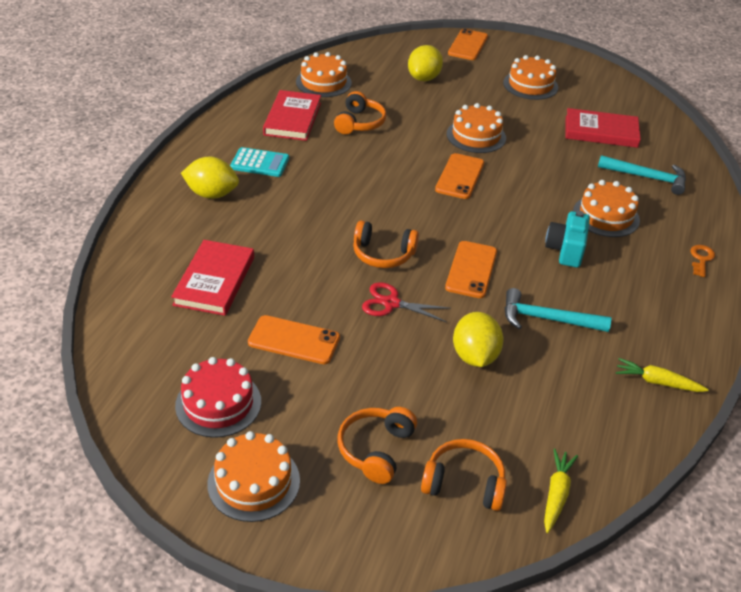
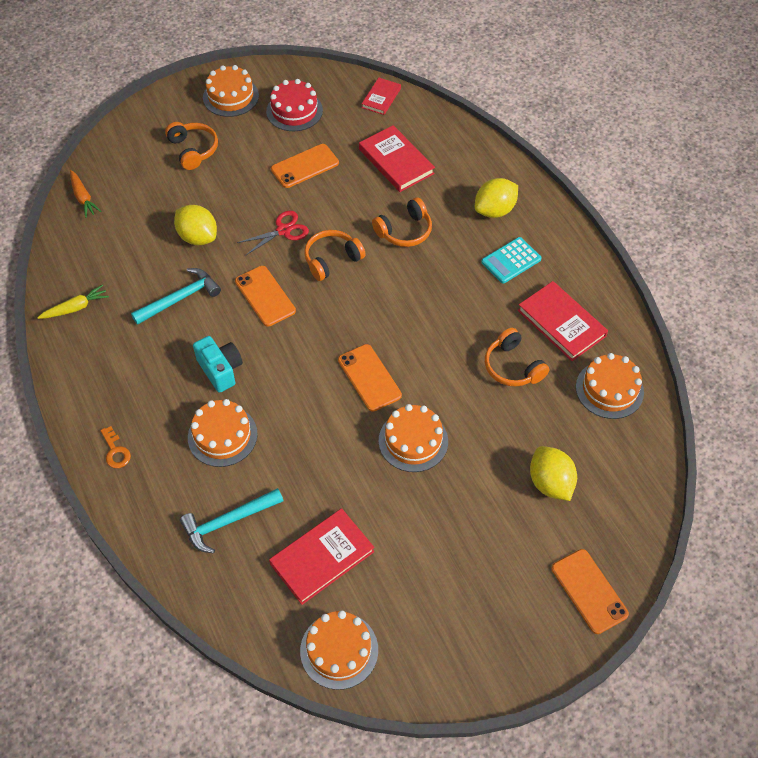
camera: 135 degrees right, 15 degrees up
orange headphones [421,439,507,511] -> orange headphones moved to [372,197,432,247]
orange cake [503,55,558,100] -> orange cake moved to [300,611,378,690]
yellow carrot [544,449,578,533] -> orange carrot [70,170,101,218]
none -> red book [362,78,401,115]

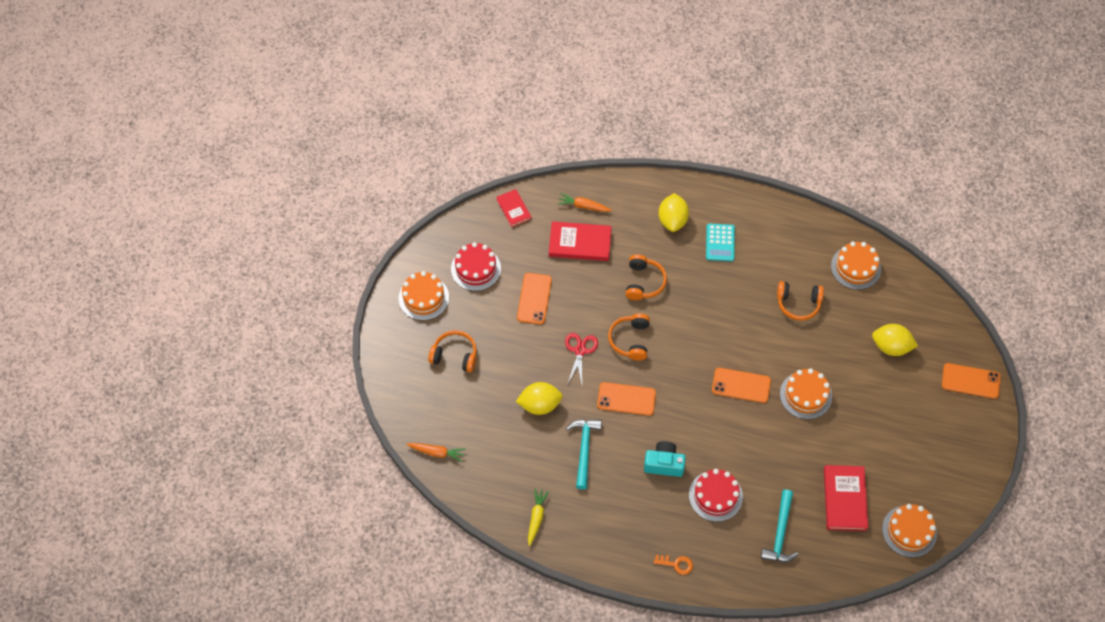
camera: 50 degrees left, 5 degrees up
orange cake [188,399,258,467] -> red cake [689,469,743,522]
red book [518,281,608,361] -> none
none -> orange carrot [557,193,612,212]

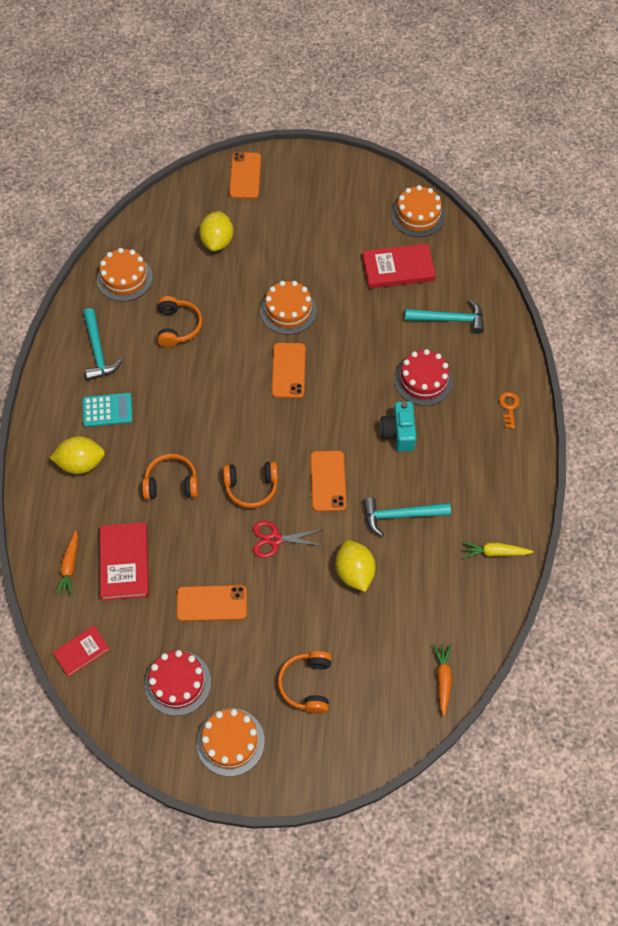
camera: 100 degrees left, 0 degrees up
none -> turquoise hammer [83,308,123,381]

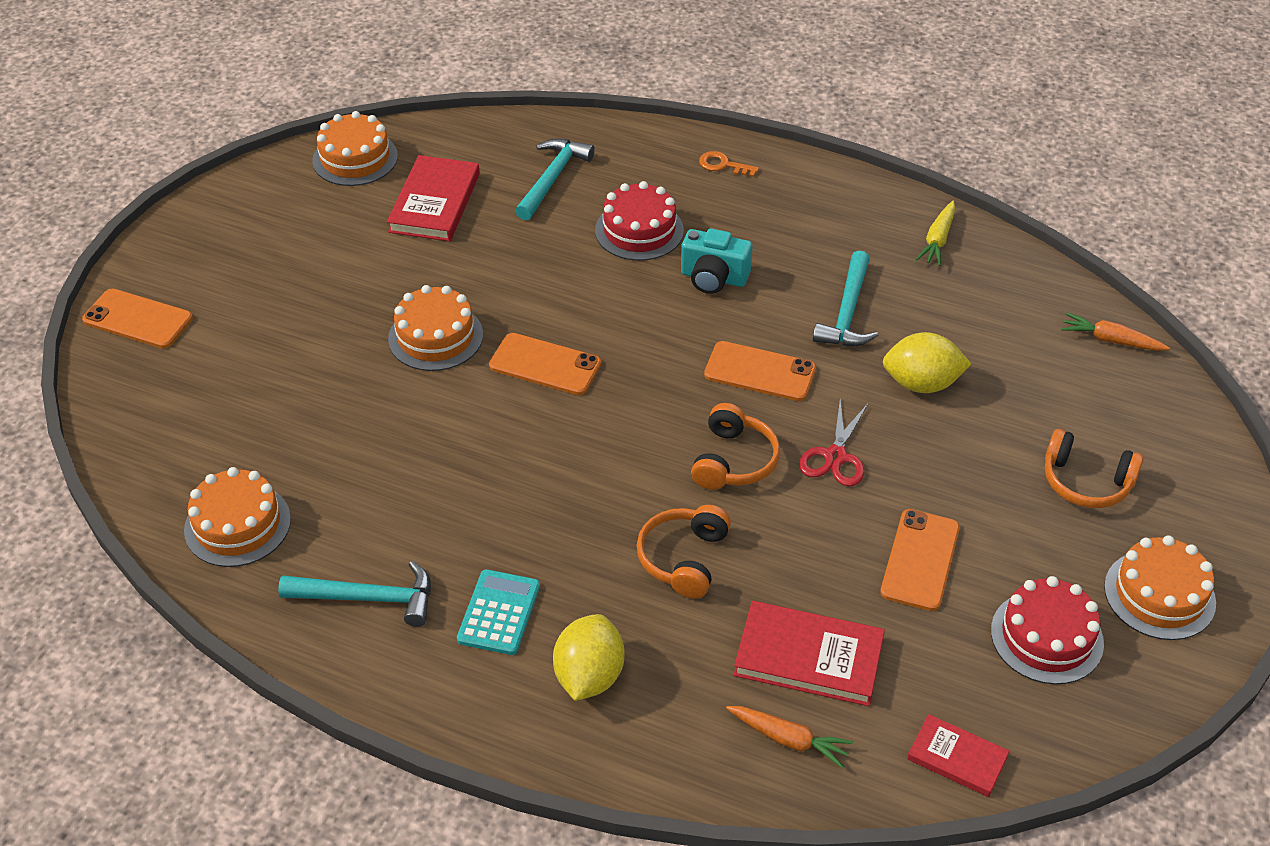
camera: 70 degrees left, 15 degrees down
red book [52,625,110,677] -> red book turned 45 degrees counterclockwise [907,714,1009,797]
orange headphones [157,296,203,348] -> none
yellow lemon [199,211,233,251] -> none

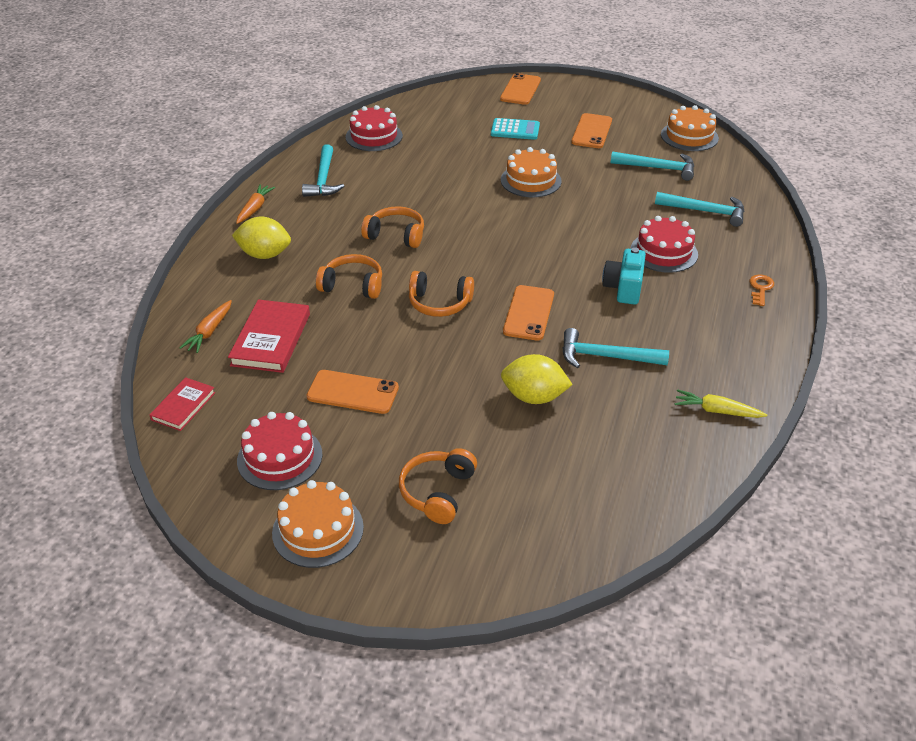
camera: 85 degrees right, 5 degrees down
orange cake [184,467,291,567] -> red cake [346,105,403,151]
red book [387,155,480,241] -> turquoise hammer [611,151,694,181]
turquoise calculator [457,569,540,655] -> turquoise calculator moved to [491,118,540,140]
orange phone [489,333,601,395] -> orange phone moved to [571,113,612,148]
red scissors [799,399,868,486] -> none
yellow lemon [883,332,971,393] -> yellow lemon turned 75 degrees counterclockwise [501,354,573,404]
orange carrot [1061,312,1170,351] -> orange carrot moved to [236,184,275,224]
none -> orange headphones [361,206,424,248]

